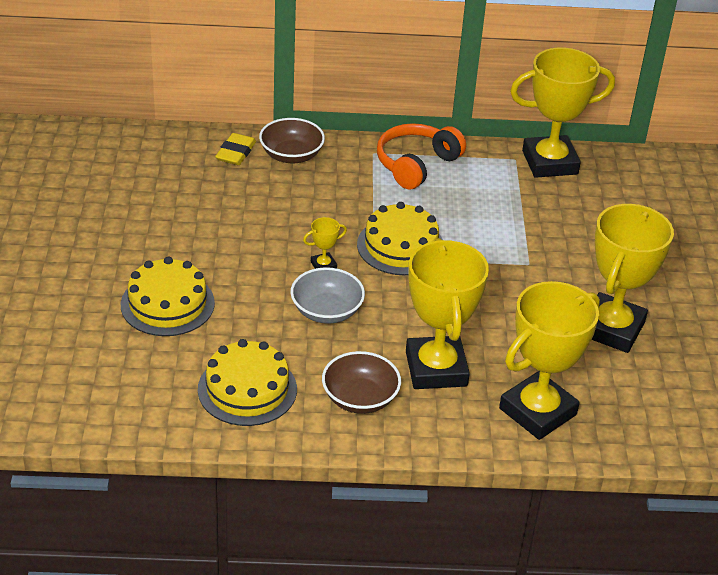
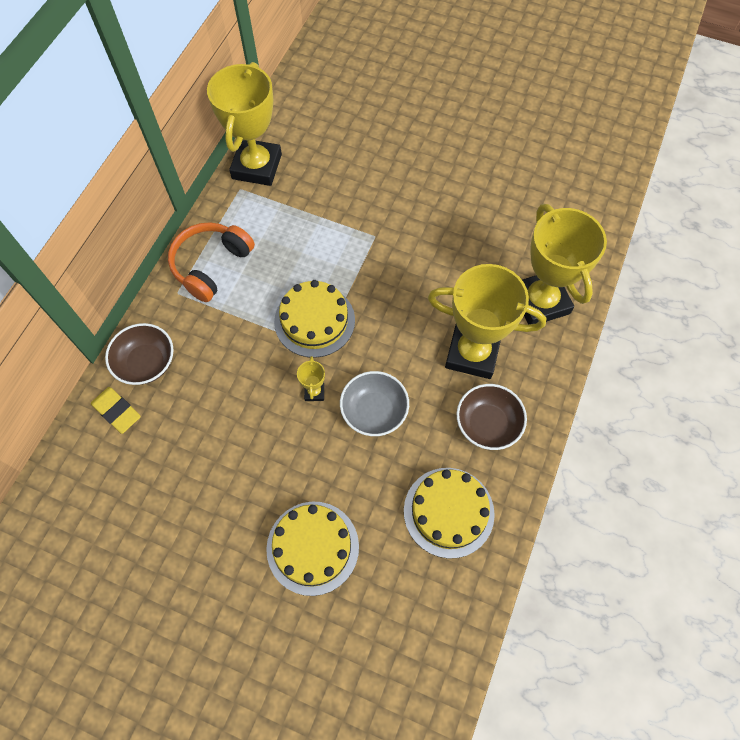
camera: 65 degrees left, 25 degrees up
orange headphones [377,123,466,190] -> orange headphones turned 60 degrees clockwise [168,222,255,302]
yellow trophy [592,204,674,353] -> none

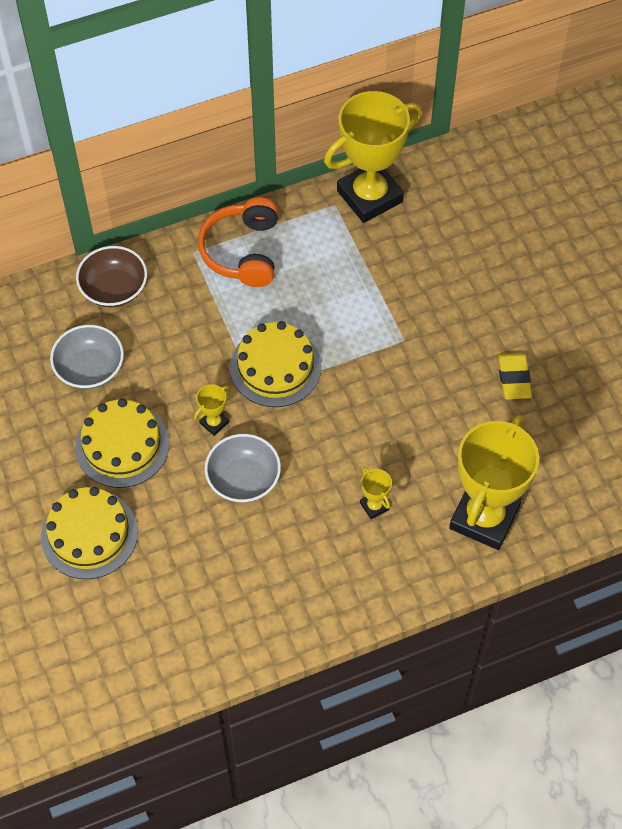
camera: 45 degrees right, 5 degrees down
yellow eraser [91,387,141,434] -> yellow eraser moved to [498,353,532,400]
orange headphones [168,222,255,302] -> orange headphones turned 75 degrees counterclockwise [198,197,278,287]
yellow cake [404,468,495,558] -> yellow cake moved to [75,398,169,488]
yellow trophy [428,264,546,379] -> yellow trophy [360,467,392,519], size x0.40
brown bowl [457,384,527,450] -> none
none -> grey bowl [50,325,124,389]

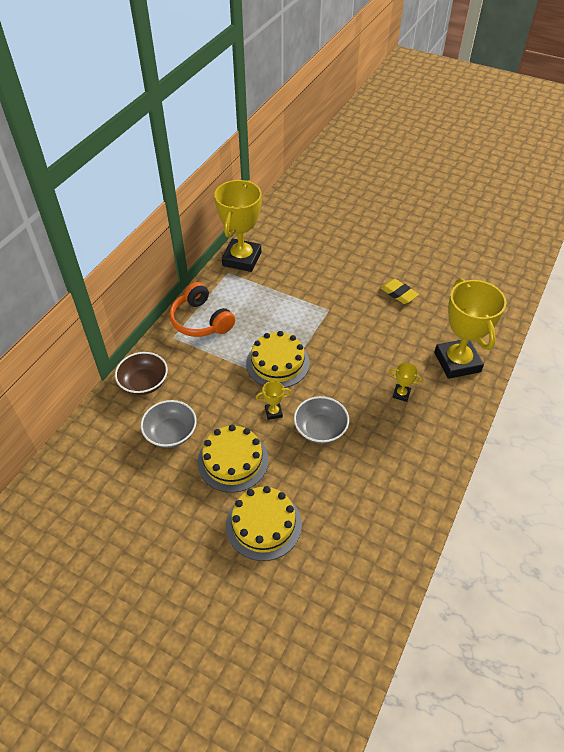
camera: 40 degrees left, 10 degrees down
yellow trophy [194,384,230,436] -> yellow trophy turned 75 degrees clockwise [256,381,291,420]

